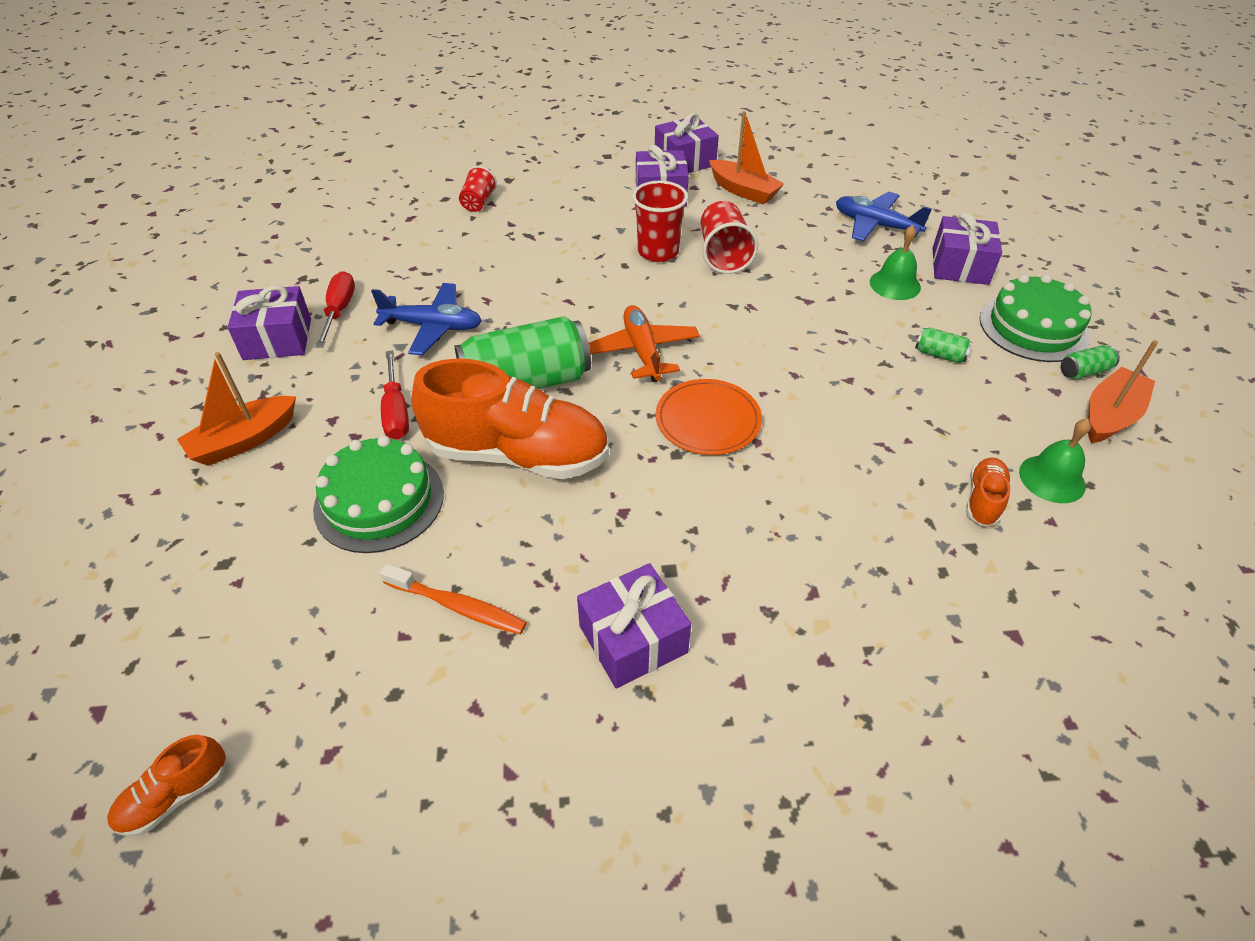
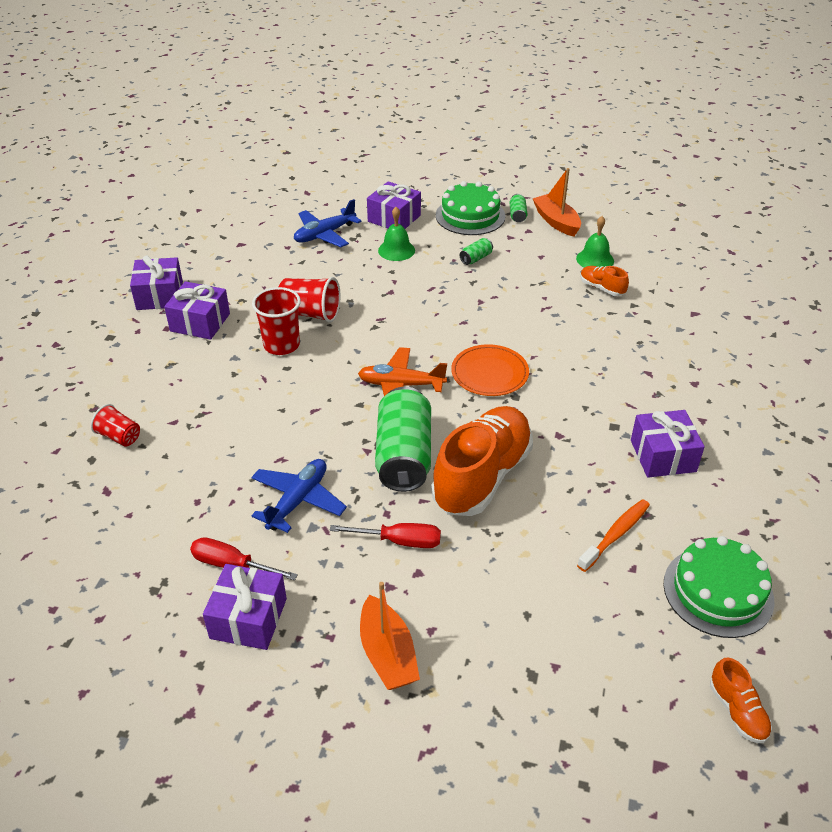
camera: 70 degrees left, 5 degrees down
green cake [313,436,444,553] -> green cake moved to [663,536,775,638]
orange boat [709,111,784,204] -> none

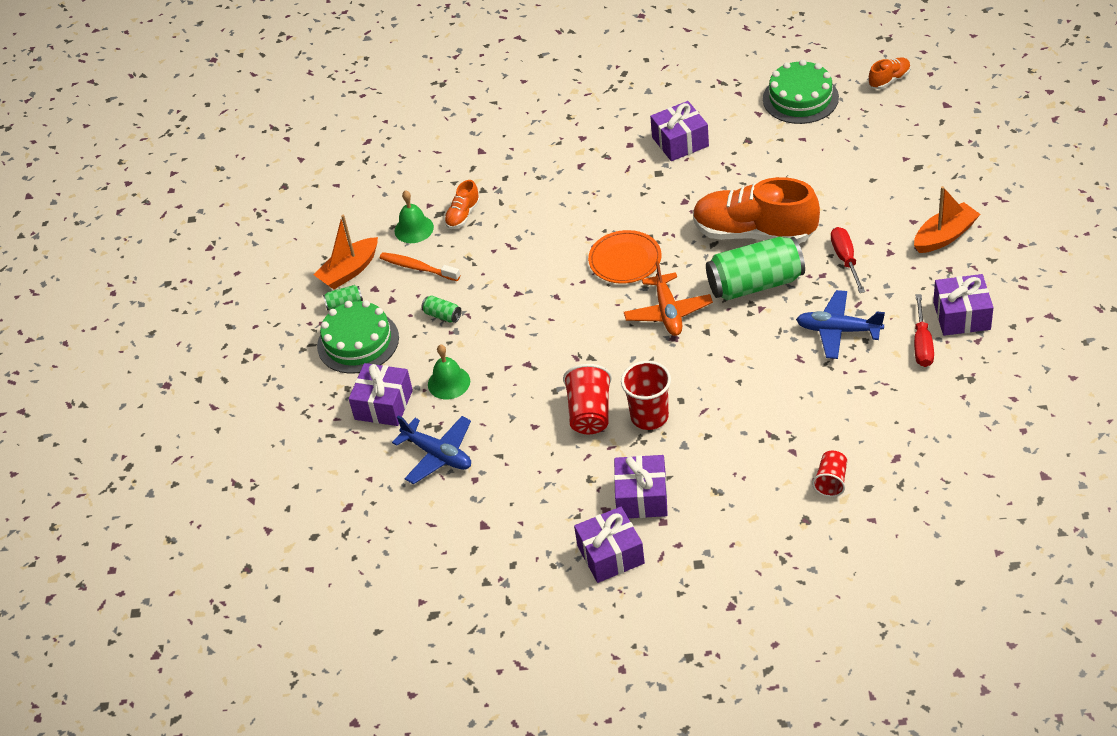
camera: 100 degrees left, 5 degrees up
orange toothbrush [577,499,650,572] -> orange toothbrush moved to [380,252,460,281]

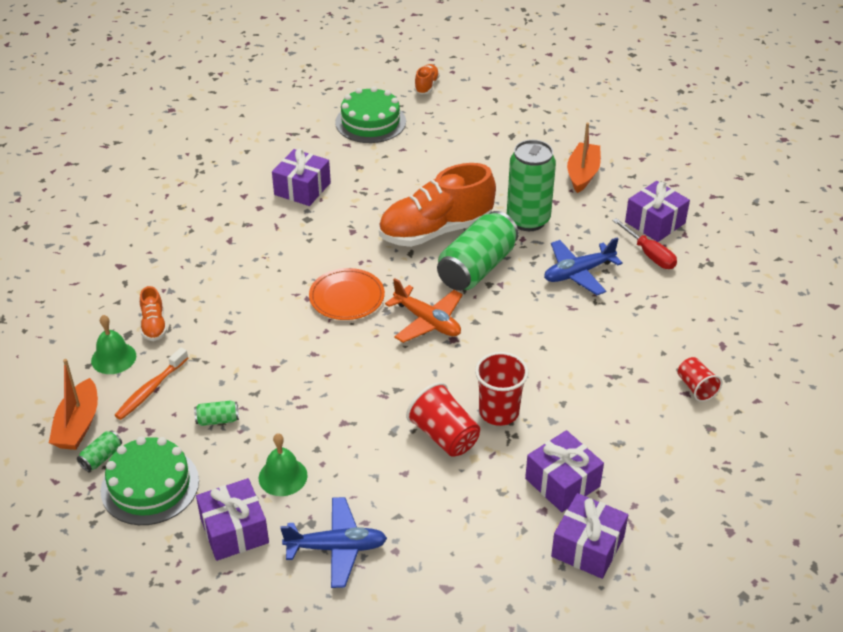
camera: 45 degrees left, 5 degrees down
orange toothbrush [380,252,460,281] -> orange toothbrush turned 45 degrees counterclockwise [114,347,188,420]
red screwdriver [831,227,865,293] -> green can [507,140,556,231]

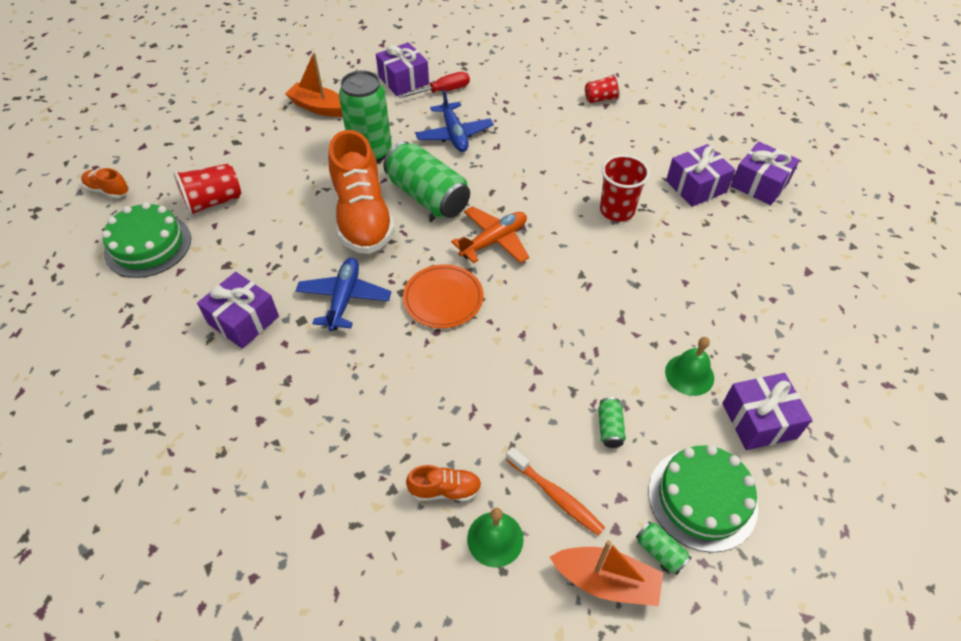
camera: 80 degrees left, 10 degrees up
blue plane [280,497,387,588] -> blue plane moved to [296,258,391,331]
red cup [406,382,480,457] -> red cup moved to [173,164,241,216]

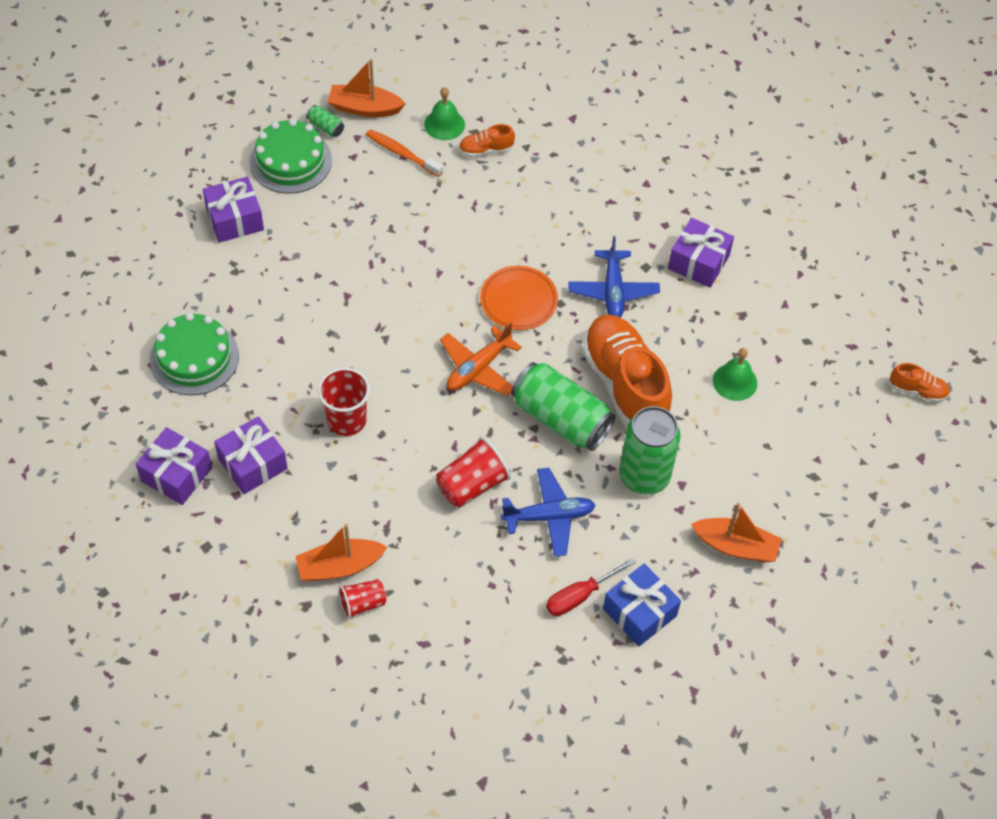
camera: 170 degrees right, 5 degrees up
green cake [102,202,191,278] -> green cake moved to [150,313,239,395]
red cup [173,164,241,216] -> red cup moved to [436,437,511,508]
purple gift [376,42,429,96] -> blue gift [603,563,681,646]
blue plane [415,89,494,152] -> blue plane turned 105 degrees clockwise [501,468,595,557]
green can [598,397,626,448] -> none
green bell [665,337,714,396] -> green bell moved to [713,348,757,401]
none -> orange boat [295,524,388,581]

